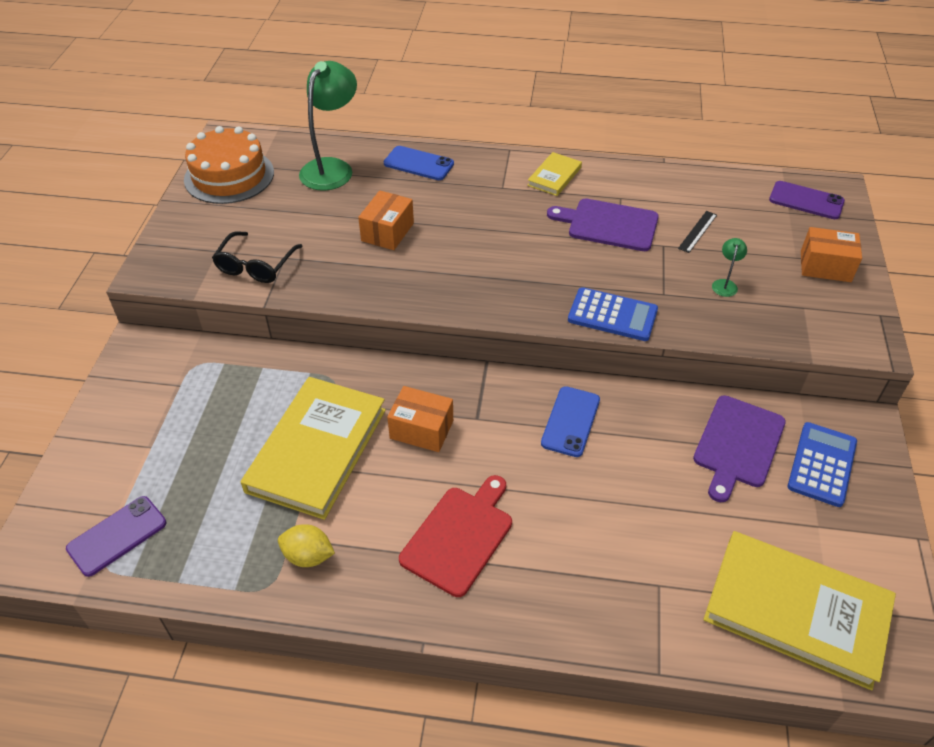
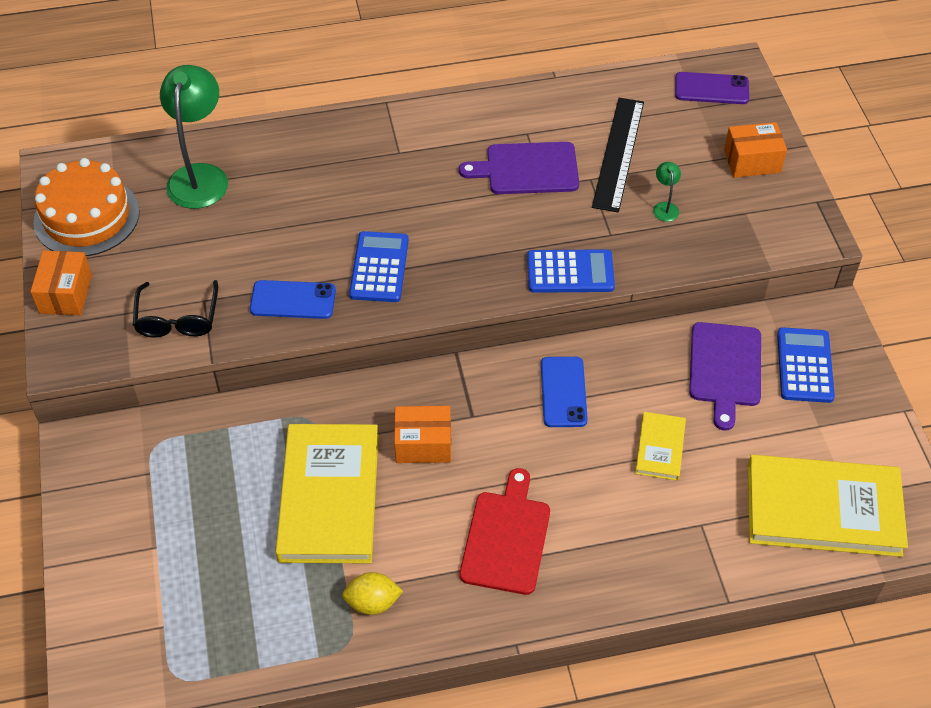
camera: 20 degrees left, 5 degrees up
purple phone [66,496,166,577] -> none
orange box [358,190,414,250] -> orange box moved to [30,251,92,315]
blue phone [384,146,454,180] -> blue phone moved to [250,280,336,319]
yellow book [527,152,582,196] -> yellow book moved to [635,412,686,481]
black ruler [678,211,717,253] -> black ruler [592,98,644,212], size x2.10
none -> blue calculator [349,231,409,302]

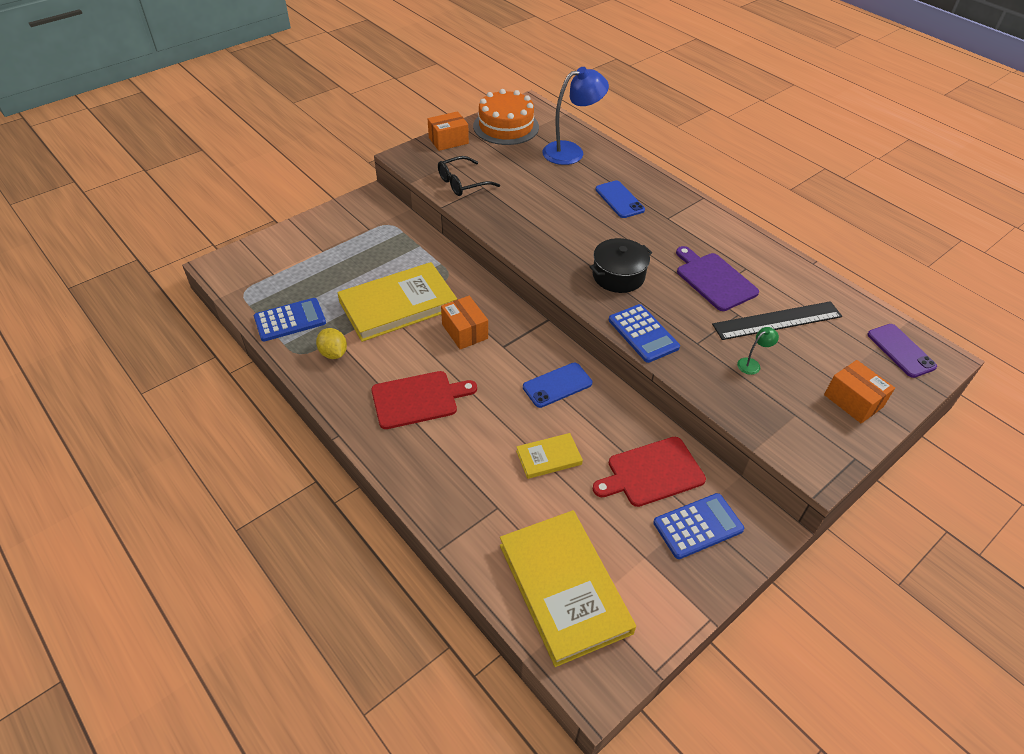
camera: 60 degrees right, 5 degrees down
green lamp [160,65,228,209] -> blue lamp [542,67,609,165]
blue phone [250,280,336,319] -> blue phone moved to [595,180,645,218]
blue calculator [349,231,409,302] -> blue calculator moved to [254,298,326,341]
purple cutting board [689,322,761,431] -> red cutting board [593,437,706,507]
none -> black pot [590,238,652,293]

